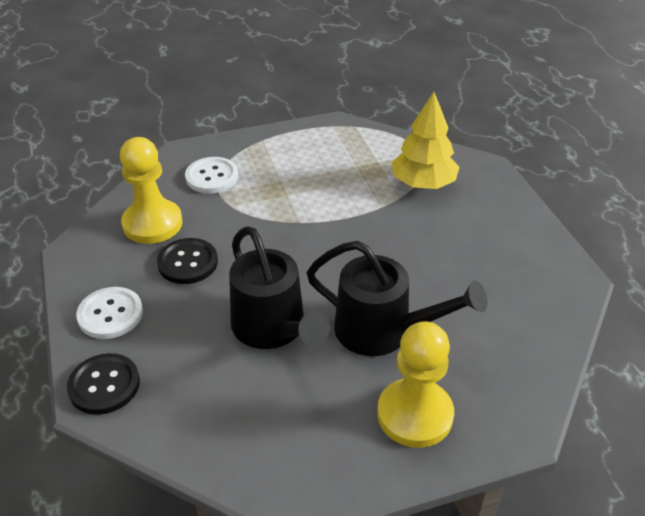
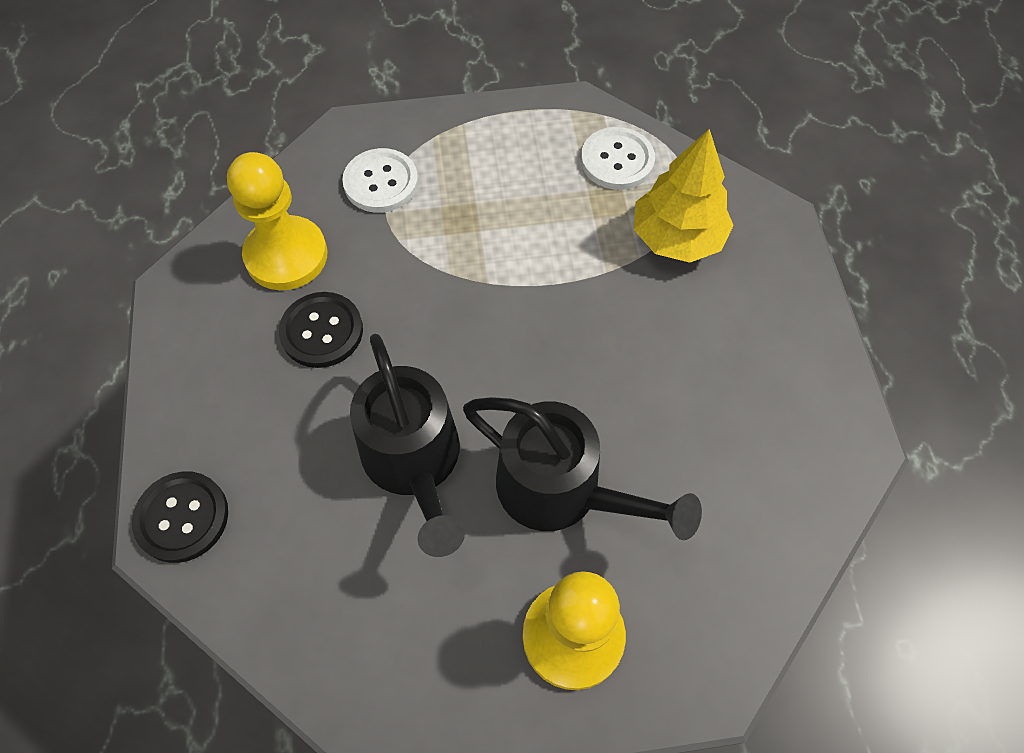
camera: 10 degrees right, 20 degrees up
white button [76,287,143,339] -> white button moved to [581,127,655,190]

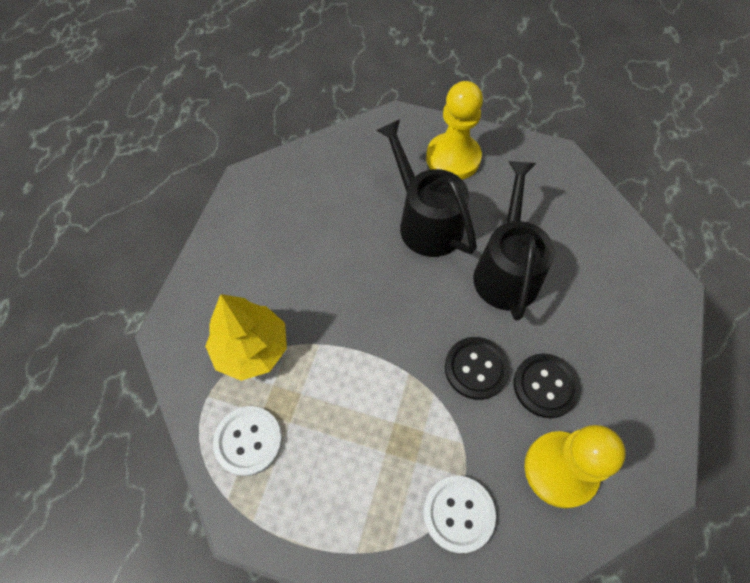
camera: 155 degrees left, 0 degrees up
black button [132,471,228,563] -> black button moved to [445,337,510,400]

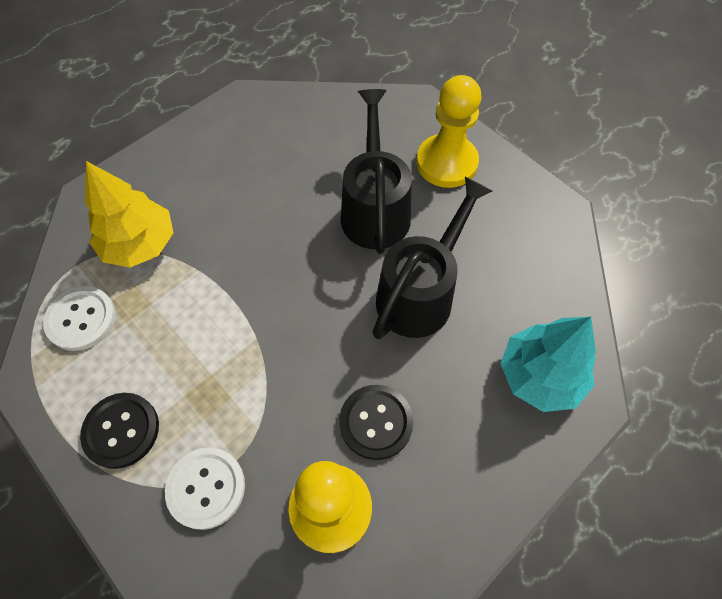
camera: 30 degrees right, 0 degrees up
black button [445,337,510,400] -> black button moved to [80,393,159,469]
none -> turquoise tree [501,317,596,412]

